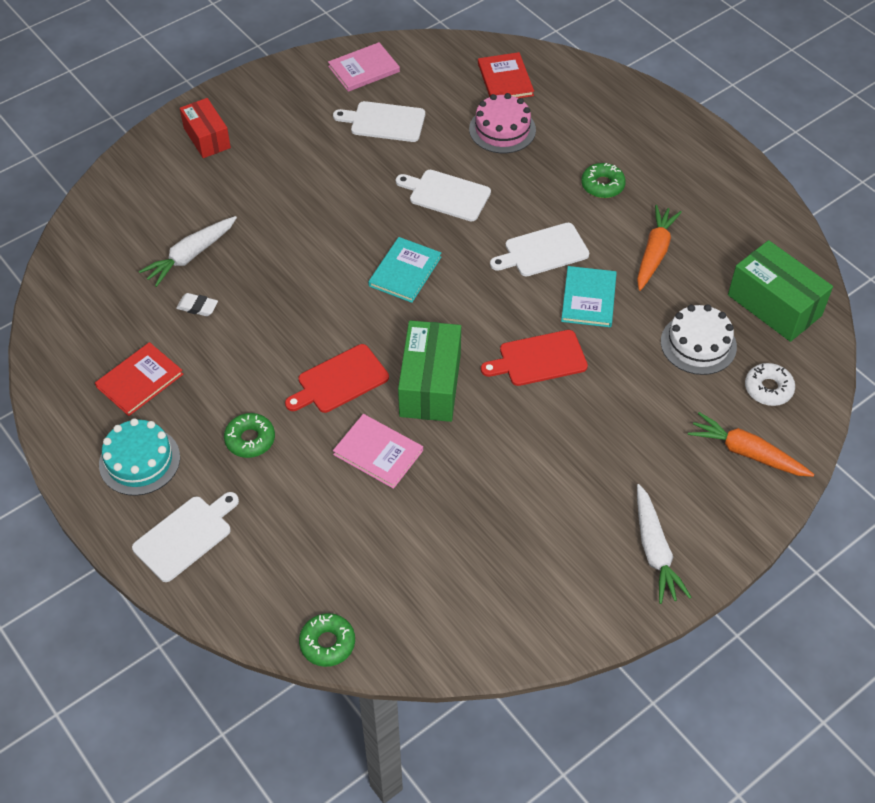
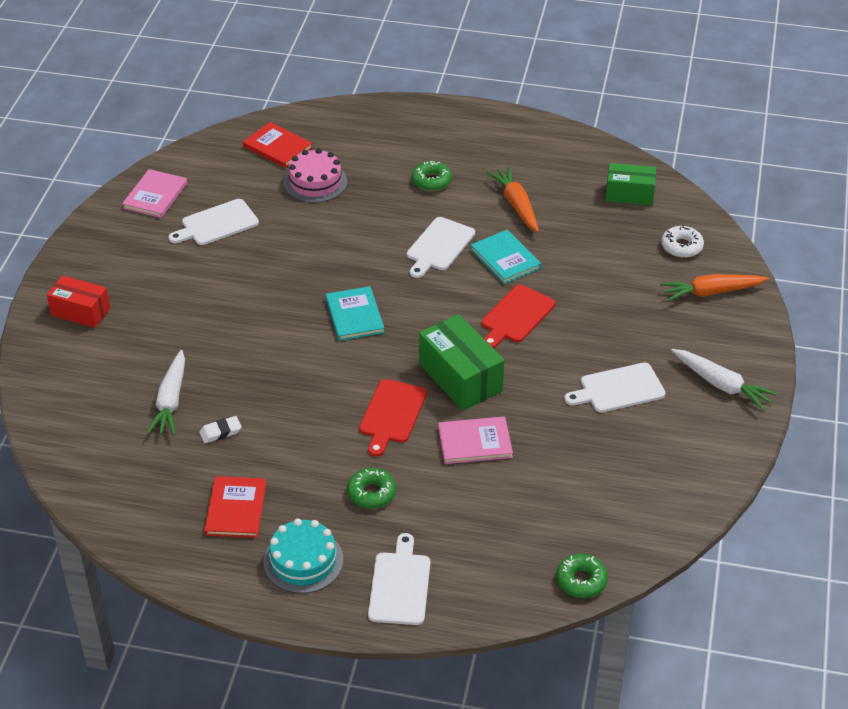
camera: 40 degrees left, 10 degrees down
white cutting board [396,170,491,221] -> white cutting board moved to [565,363,666,413]
white cake [661,304,737,375] -> none
green box [728,240,833,342] -> green box [606,163,656,205], size x0.67

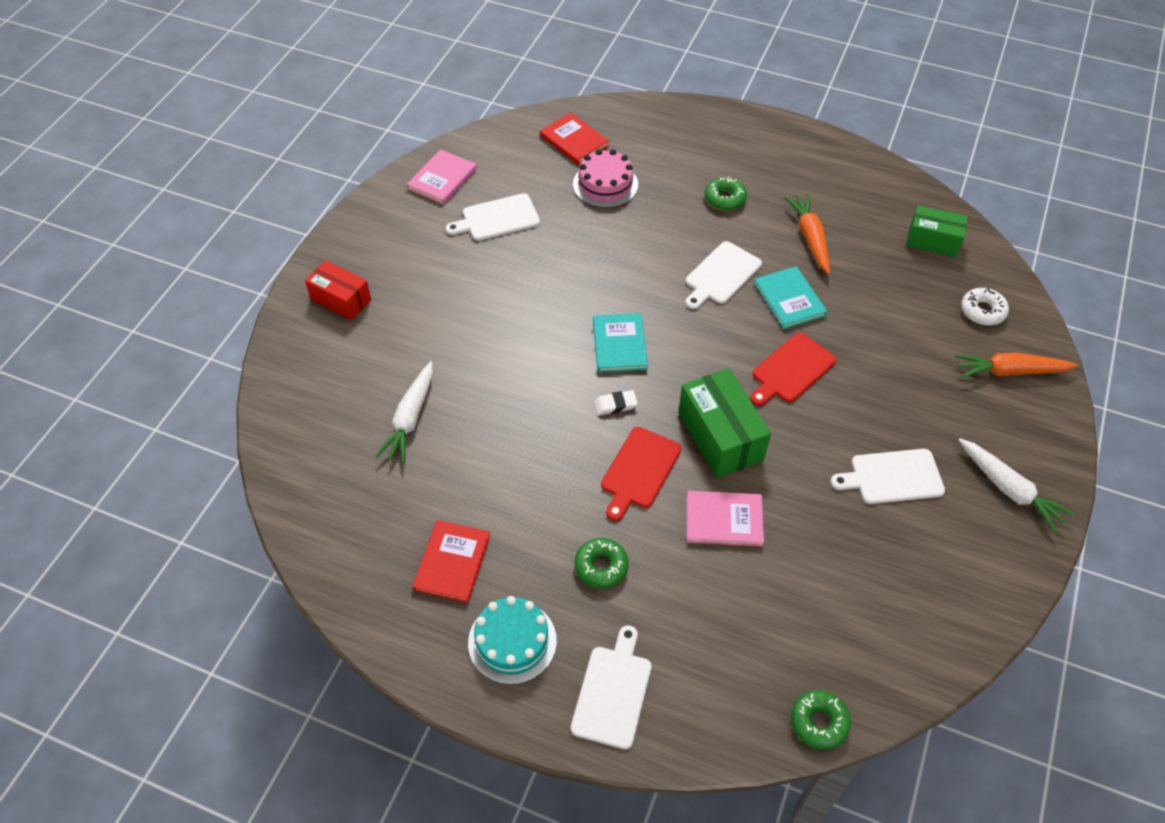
camera: 10 degrees right, 10 degrees up
white eraser [200,416,242,443] -> white eraser moved to [594,390,638,415]

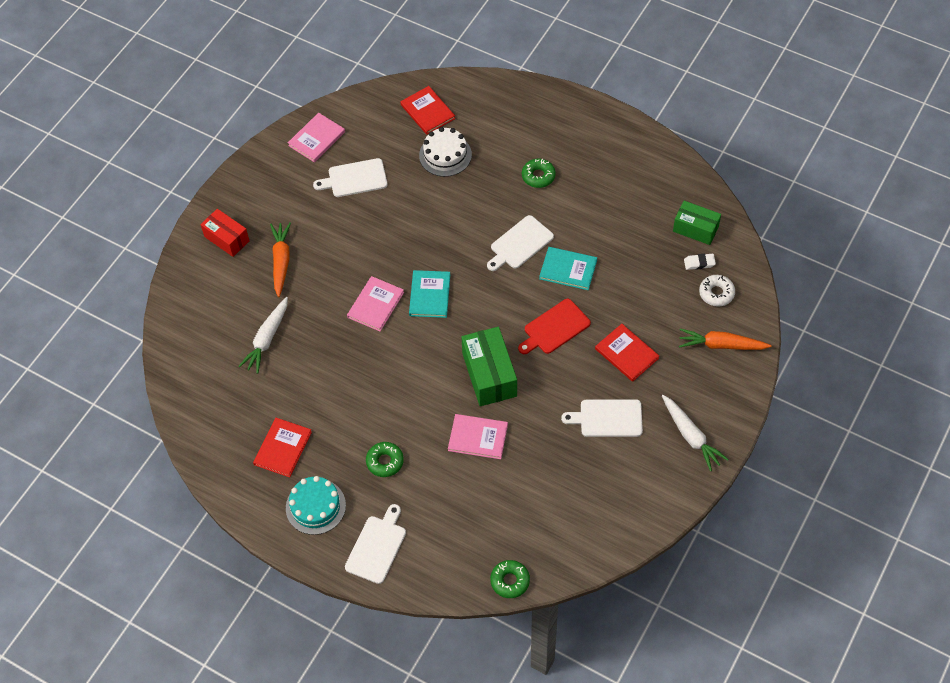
camera: 10 degrees right, 5 degrees up
pink cake [573,149,638,208] -> white cake [419,127,472,177]
white eraser [594,390,638,415] -> white eraser moved to [684,254,716,270]
red cutting board [601,427,682,521] -> none
turquoise book [754,266,827,329] -> turquoise book turned 60 degrees counterclockwise [539,247,597,290]
orange carrot [784,194,830,274] -> orange carrot moved to [270,222,291,297]
none -> pink book [347,276,404,332]
none -> red book [595,324,659,382]

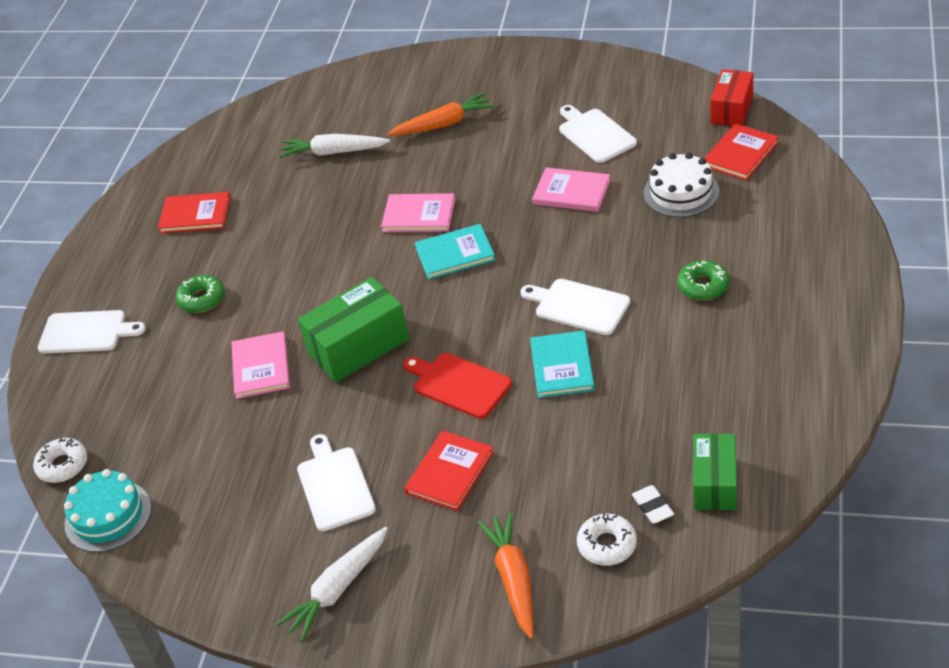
camera: 75 degrees right, 15 degrees down
red box [201,209,250,257] -> red box moved to [710,69,753,126]
turquoise cake [286,476,346,535] -> turquoise cake moved to [64,469,152,552]
pink book [288,113,345,162] -> pink book moved to [532,167,611,212]
green donut [490,560,530,598] -> white donut [33,438,87,483]

